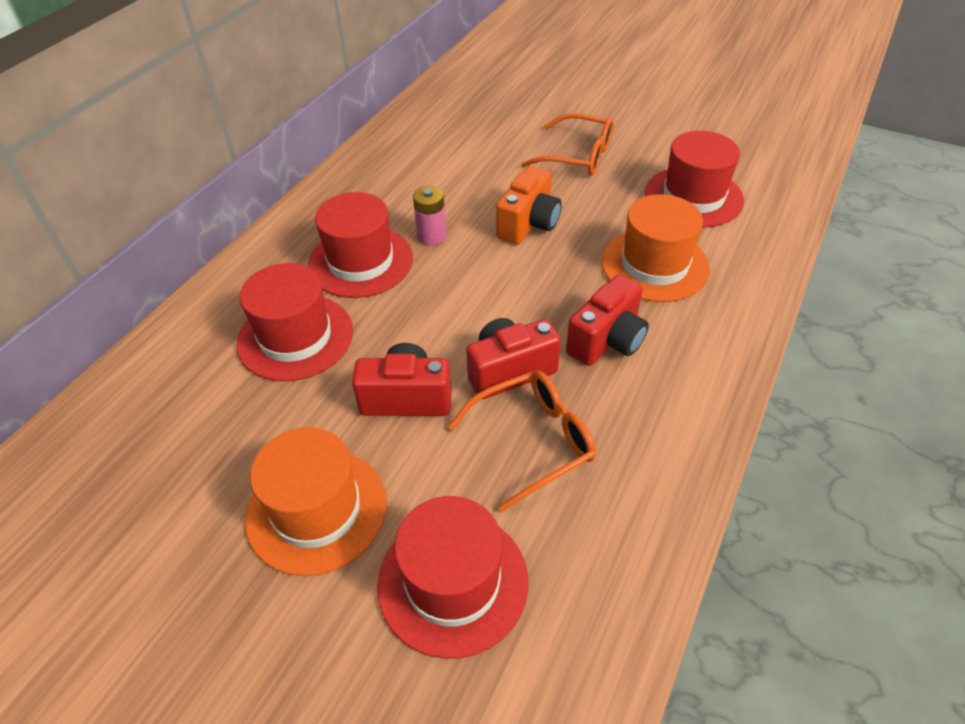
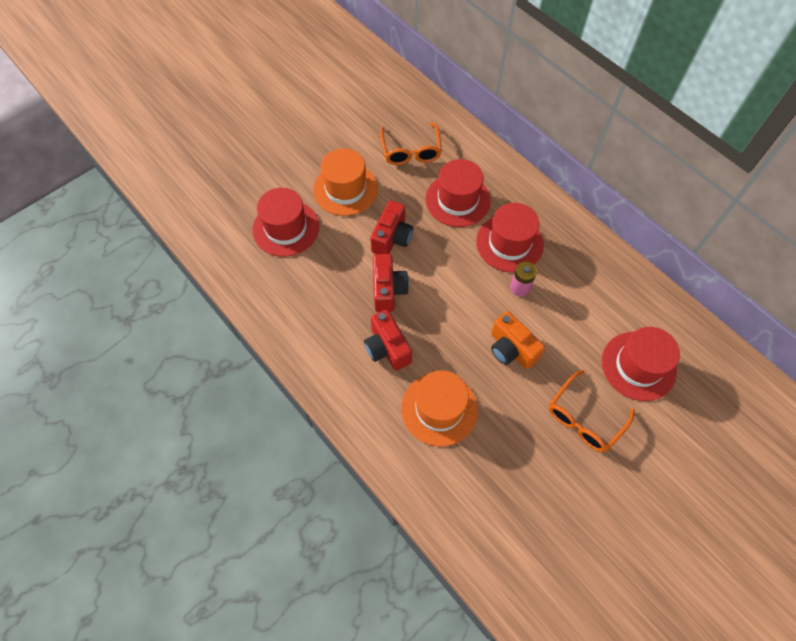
camera: 110 degrees right, 15 degrees up
orange glasses [448,370,596,512] -> orange glasses moved to [380,122,442,165]
red hat [645,131,744,228] -> red hat moved to [602,327,680,401]

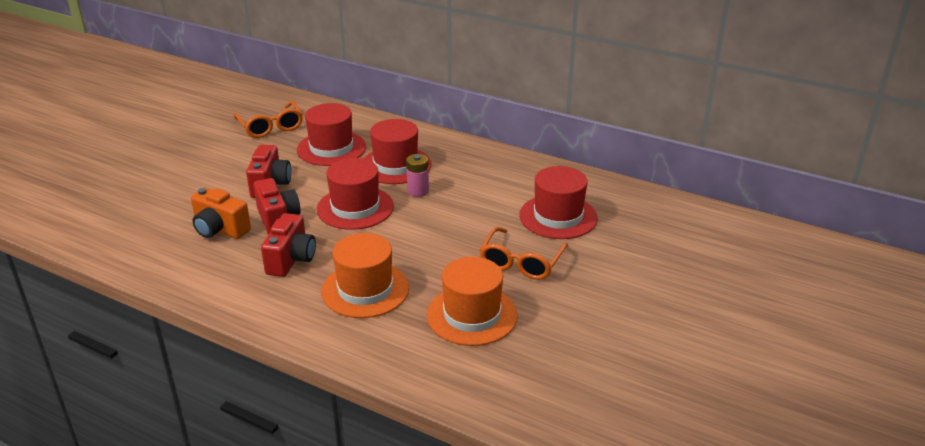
camera: 20 degrees left, 30 degrees down
red hat [252,188,319,257] -> red hat moved to [317,158,394,230]
orange hat [313,148,378,216] -> orange hat moved to [427,257,518,346]
red camera [364,309,412,371] -> red camera turned 120 degrees counterclockwise [261,213,316,277]
orange camera [491,311,545,369] -> orange camera moved to [191,188,251,239]

